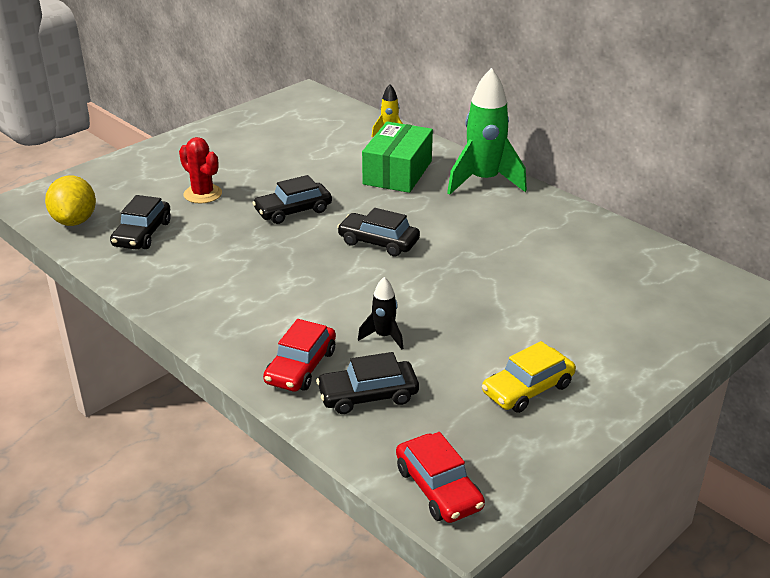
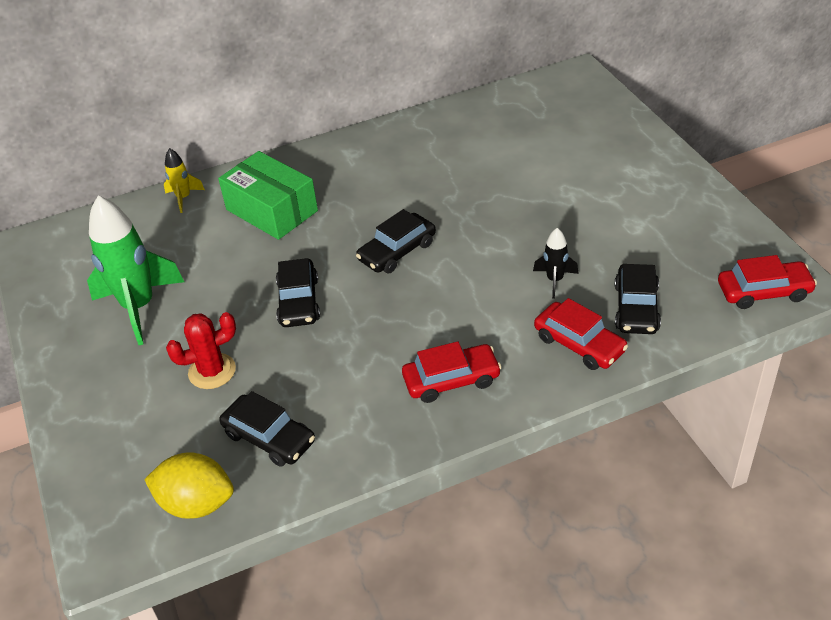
camera: 65 degrees left, 10 degrees up
green rocket [447,68,527,195] -> green rocket moved to [87,195,184,345]
yellow car [482,341,576,413] -> none
none -> red car [402,341,502,403]

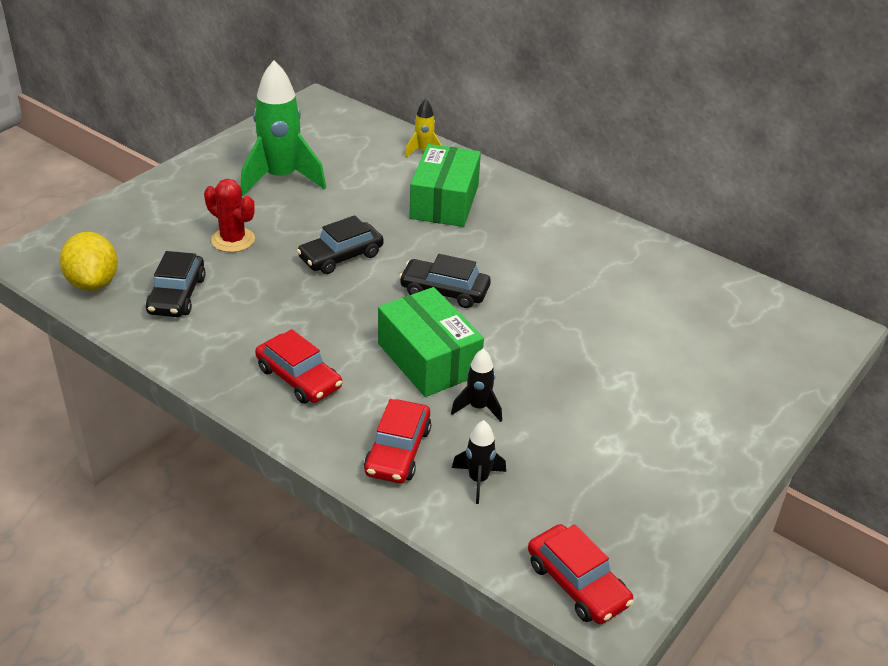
camera: 55 degrees right, 5 degrees down
black car [615,264,661,334] -> black rocket [452,420,506,504]
none -> green box [378,287,484,397]

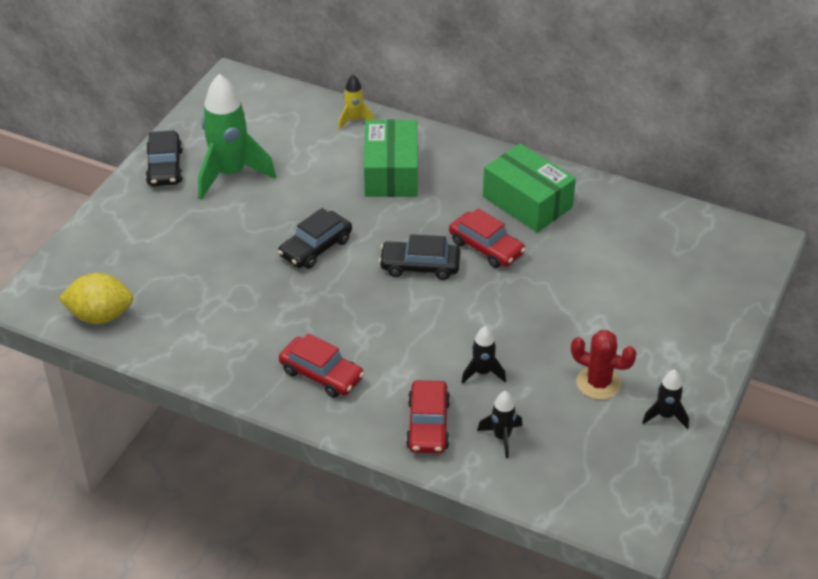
camera: 10 degrees left, 5 degrees up
yellow lemon [59,232,118,291] -> yellow lemon turned 60 degrees counterclockwise [59,273,133,324]
black car [146,251,206,317] -> black car moved to [145,130,183,186]
red cactus [204,179,255,252] -> red cactus moved to [571,330,637,400]
green box [378,287,484,397] -> green box moved to [483,143,576,232]
red car [528,524,634,624] -> red car moved to [449,208,526,268]
none -> black rocket [642,369,689,429]

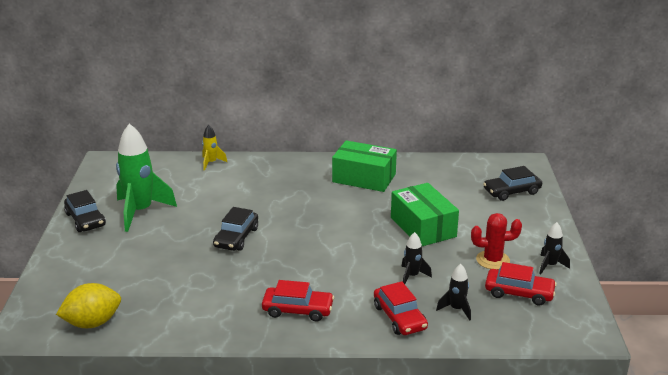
camera: 25 degrees left, 15 degrees down
green box [364,120,418,197] -> green box moved to [391,183,459,246]
black car [379,234,460,280] -> black car moved to [483,166,542,201]
red car [449,208,526,268] -> red car moved to [485,262,557,305]

